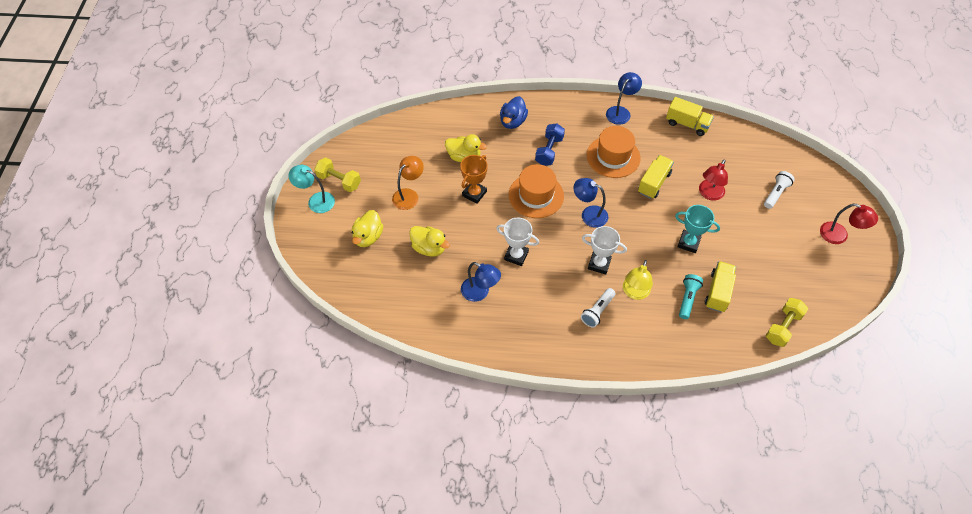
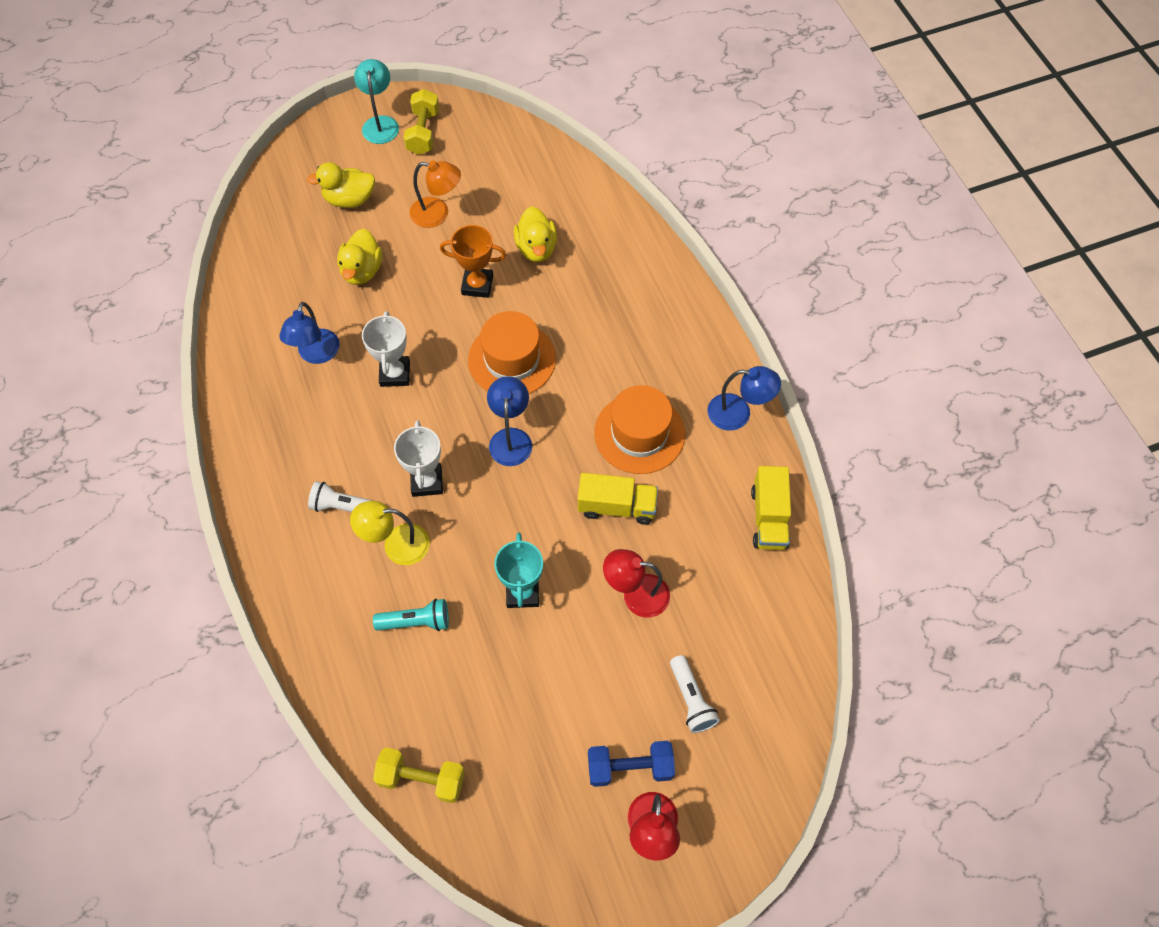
camera: 65 degrees right, 5 degrees up
blue duck [500,96,528,129] -> none
blue dumbbell [535,124,565,166] -> blue dumbbell moved to [588,741,675,787]
yellow truck [705,261,736,312] -> none
white flashlight [764,171,795,209] -> white flashlight turned 60 degrees clockwise [670,655,720,733]

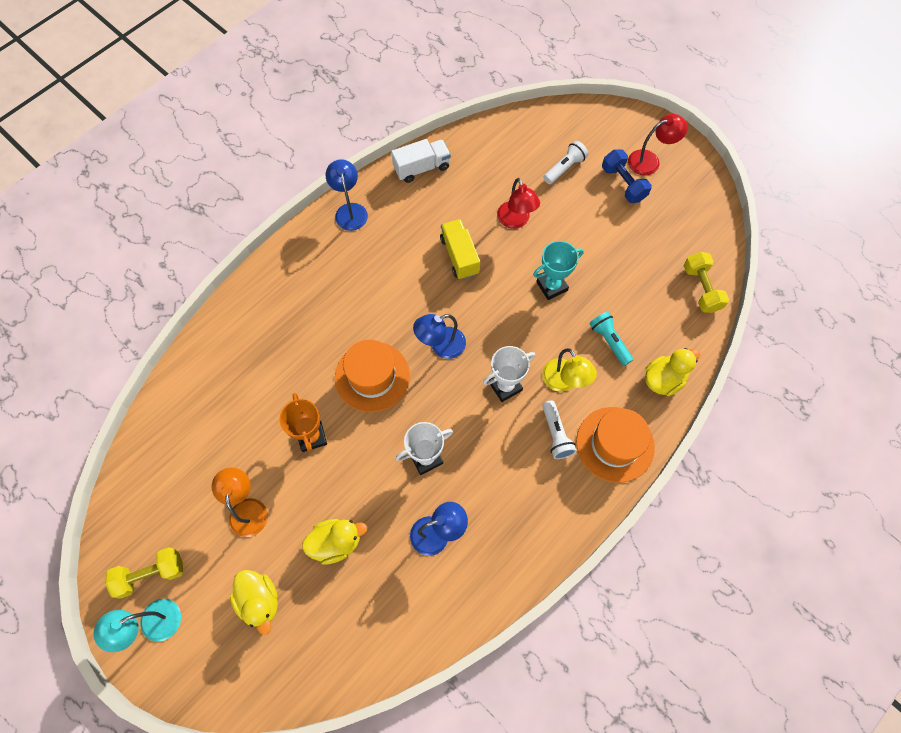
camera: 115 degrees left, 5 degrees up
yellow duck [514,206,557,262] -> yellow duck moved to [645,348,700,396]
orange hat [594,385,685,474] -> orange hat moved to [576,407,655,483]
yellow truck [751,466,791,550] -> white truck [391,139,451,183]

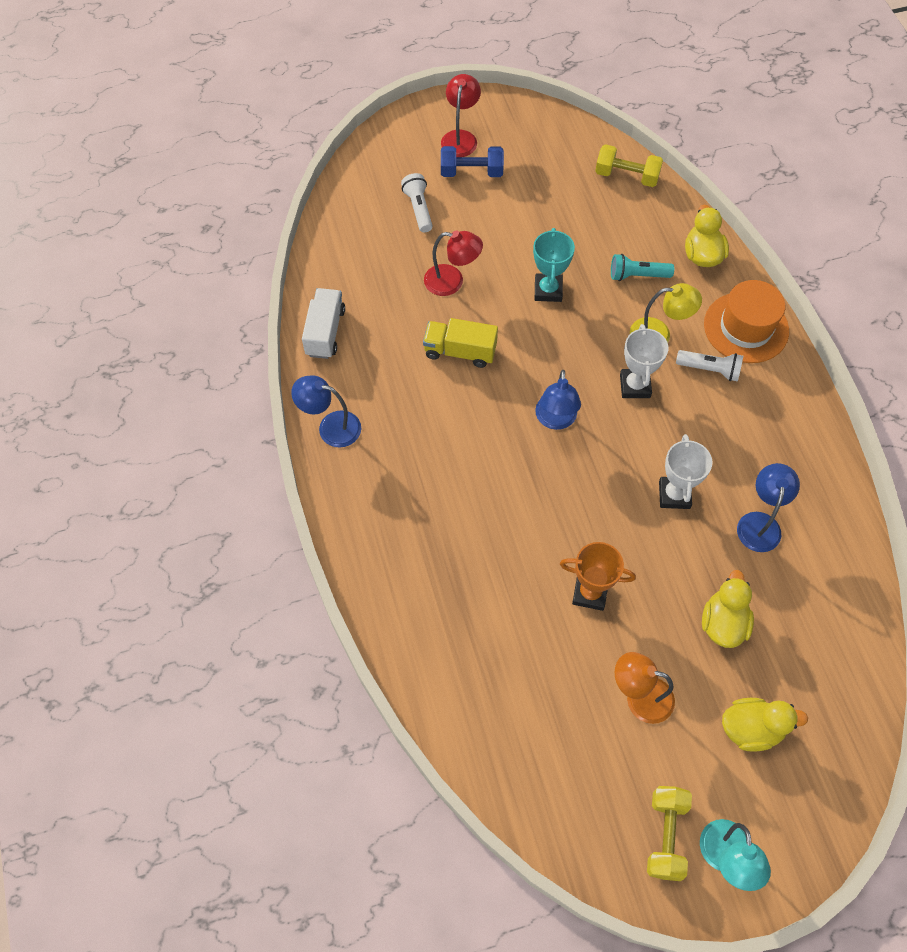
camera: 60 degrees left, 5 degrees down
orange hat [335,340,410,412] -> none

